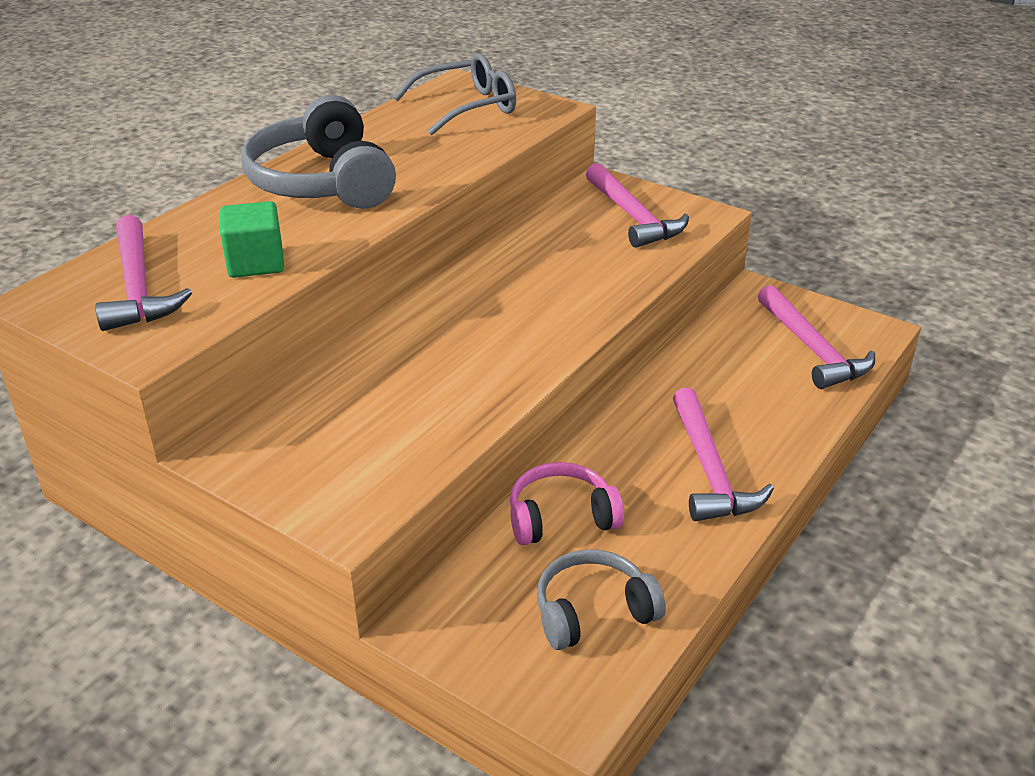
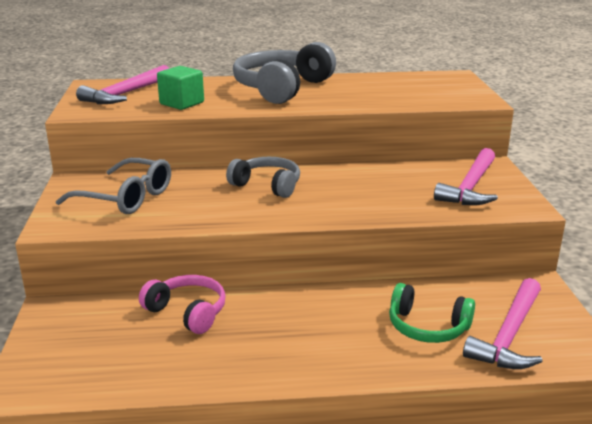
camera: 50 degrees right, 10 degrees down
grey glasses [393,53,516,135] -> grey glasses moved to [56,158,171,214]
grey headphones [537,549,666,650] -> grey headphones moved to [226,157,300,198]
pink hammer [673,388,774,521] -> none
none -> green headphones [389,283,475,343]

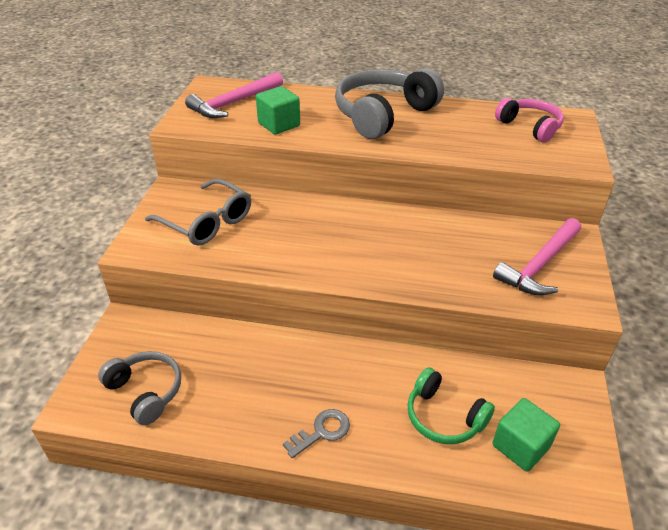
camera: 15 degrees right, 15 degrees up
pink headphones [139,275,226,334] -> pink headphones moved to [495,98,564,142]
grey headphones [226,157,300,198] -> grey headphones moved to [98,351,181,425]
pink hammer [463,278,543,369] -> green cube [492,398,560,472]
none -> grey key [283,409,350,458]

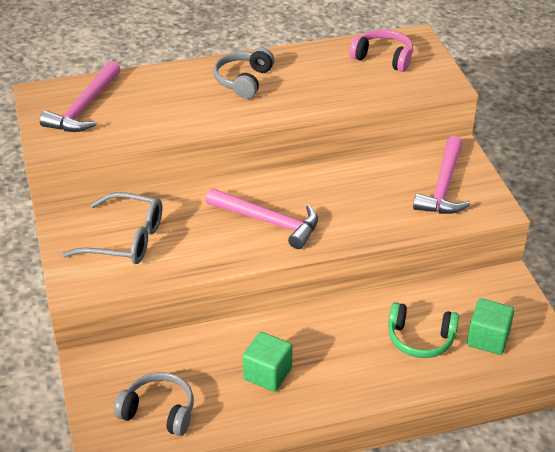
camera: 25 degrees left, 0 degrees up
green cube [256,86,300,134] -> green cube moved to [242,332,292,392]
grey key [283,409,350,458] -> none
grey headphones [335,68,444,139] -> grey headphones [213,48,275,99], size x0.59
none -> pink hammer [206,188,318,249]

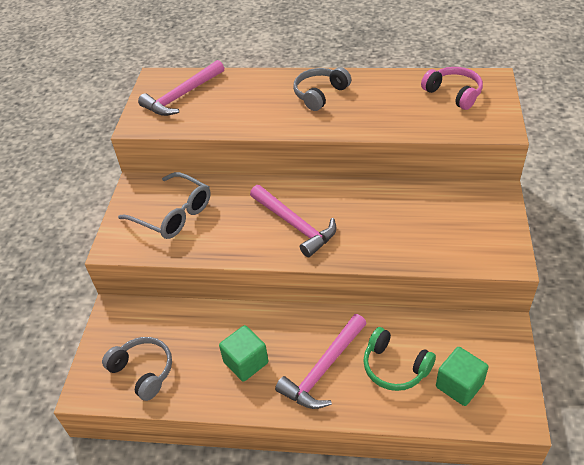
camera: 25 degrees right, 5 degrees up
pink hammer [413,136,471,214] -> pink hammer moved to [275,314,367,409]

